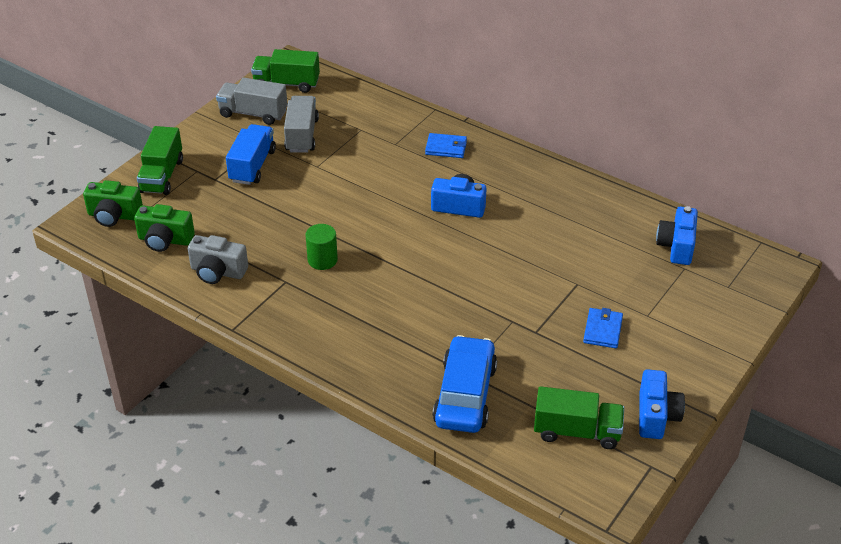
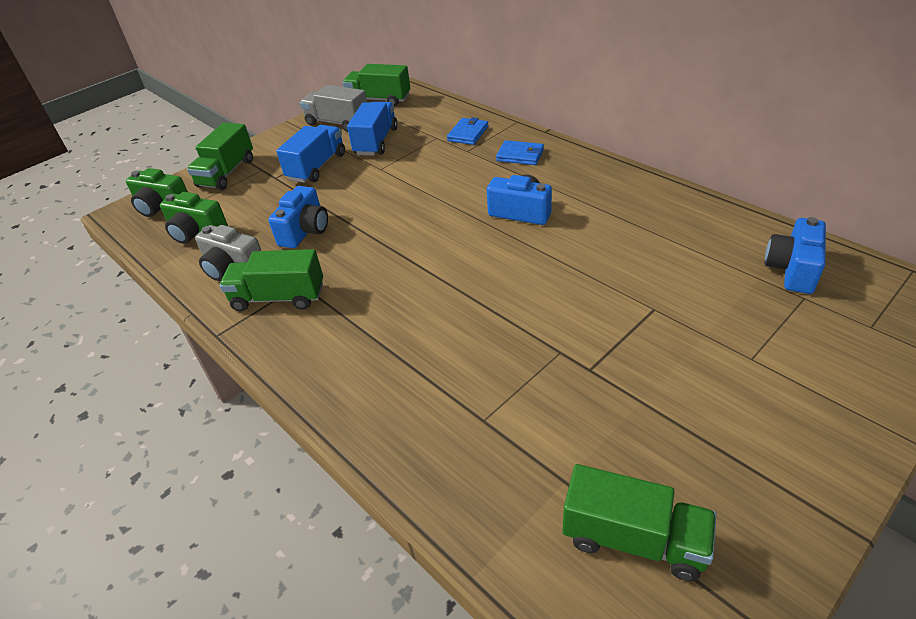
camera: 15 degrees right, 0 degrees up
grey truck [284,96,319,153] -> blue truck [347,102,398,155]
green cylinder [306,224,338,270] -> none
blue car [433,335,497,433] -> none
blue wallet [583,308,623,348] -> blue wallet moved to [447,117,489,145]
blue camera [639,369,685,439] -> blue camera moved to [268,186,328,248]
none -> green truck [219,249,323,311]

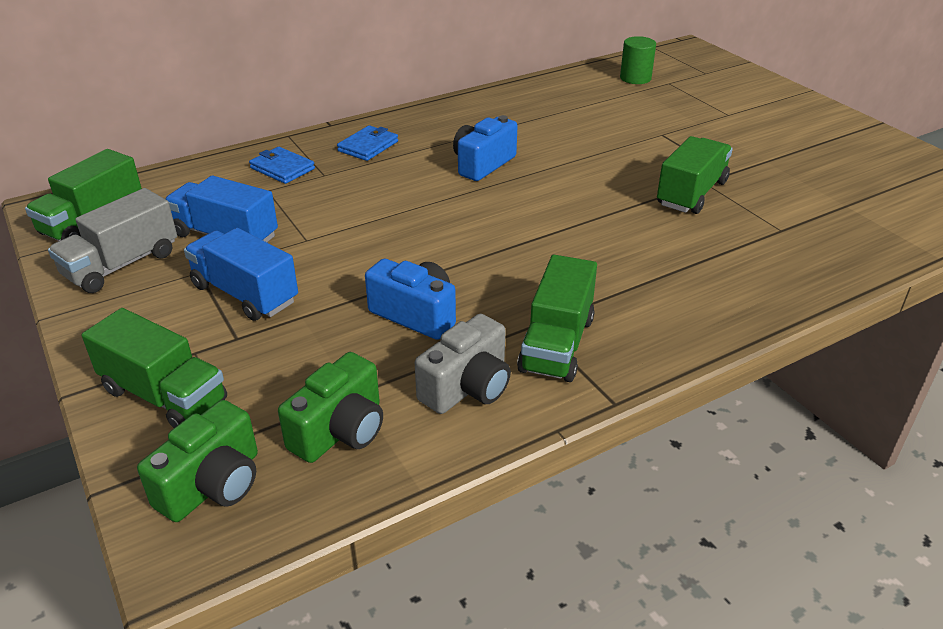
camera: 80 degrees left, 5 degrees down
green truck [562,464,717,581] -> green truck moved to [657,136,733,214]
blue camera [765,217,826,294] -> green cylinder [620,36,656,84]

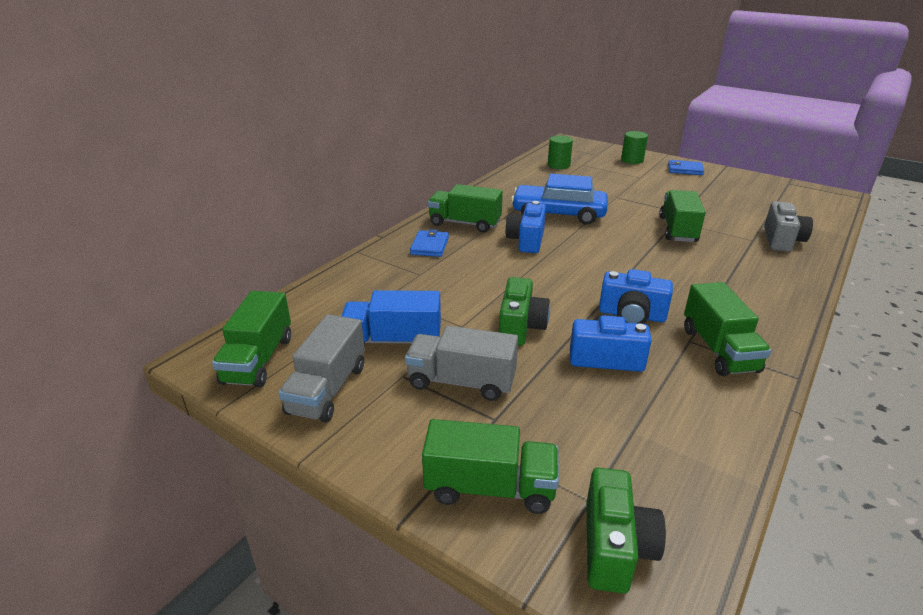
camera: 25 degrees left, 5 degrees down
blue truck [184,228,298,321] -> grey truck [405,326,518,401]
blue wallet [249,147,315,184] -> blue wallet moved to [668,160,704,175]
green camera [278,352,383,463] -> green camera moved to [499,277,550,346]
grey camera [415,314,511,414] -> grey camera moved to [764,201,813,252]
none -> green truck [428,184,503,232]
none -> blue car [511,174,608,225]
none -> blue camera [599,269,673,324]
none -> green cylinder [621,131,648,164]

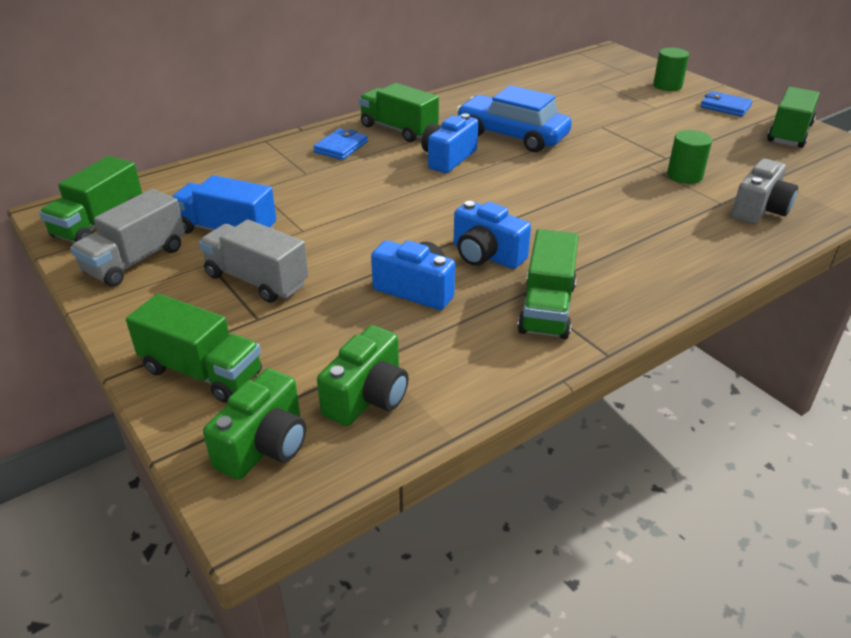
camera: 20 degrees right, 5 degrees up
green camera [499,277,550,346] -> green camera moved to [317,325,409,426]
green cylinder [548,136,573,169] -> green cylinder moved to [667,130,712,184]
green truck [659,190,706,242] -> green truck moved to [767,87,820,148]

